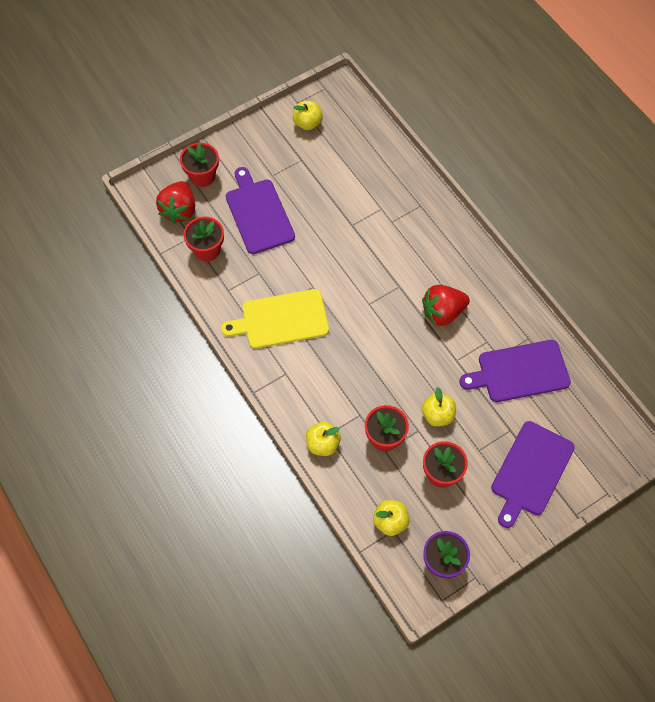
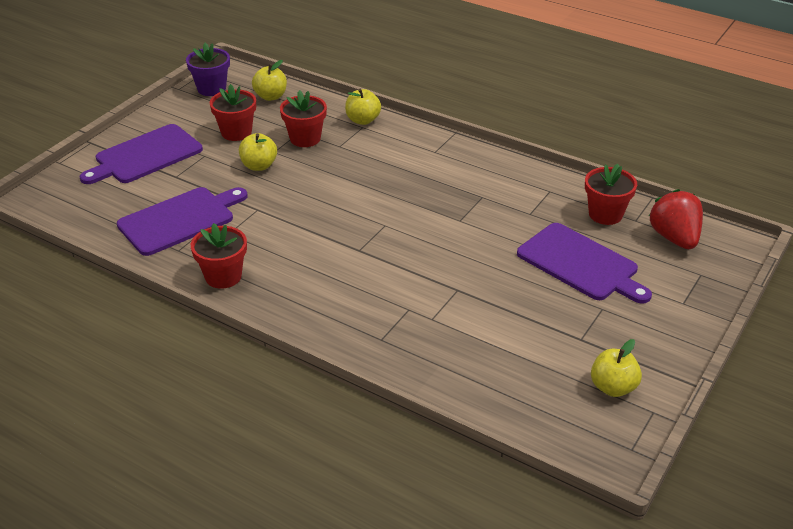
camera: 155 degrees right, 25 degrees down
red flower pot [180,143,219,187] -> red flower pot moved to [191,223,247,289]
yellow cutting board [221,289,329,349] -> none
red strawberry [422,285,470,326] -> none
purple cutting board [491,421,575,528] -> purple cutting board turned 135 degrees counterclockwise [80,124,203,184]

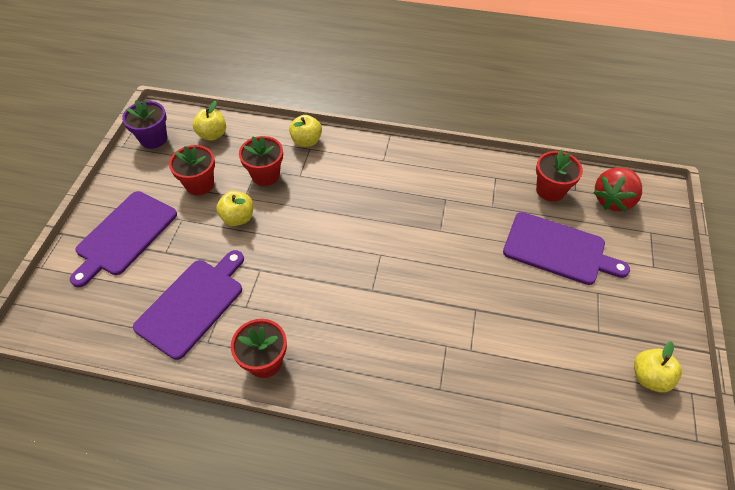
camera: 20 degrees left, 15 degrees up
red strawberry [649,189,703,249] -> red strawberry turned 105 degrees counterclockwise [593,168,642,211]

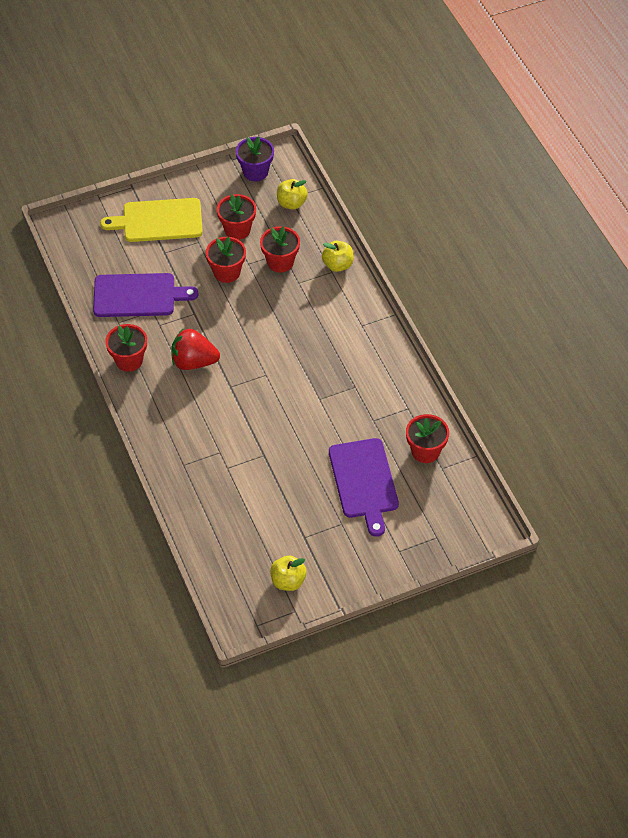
camera: 55 degrees right, 0 degrees up
purple cutting board [70,191,177,287] -> yellow cutting board [100,198,203,242]
yellow apple [216,191,253,226] -> red flower pot [206,237,246,283]
red strawberry [593,168,642,211] -> red strawberry moved to [171,329,220,370]

